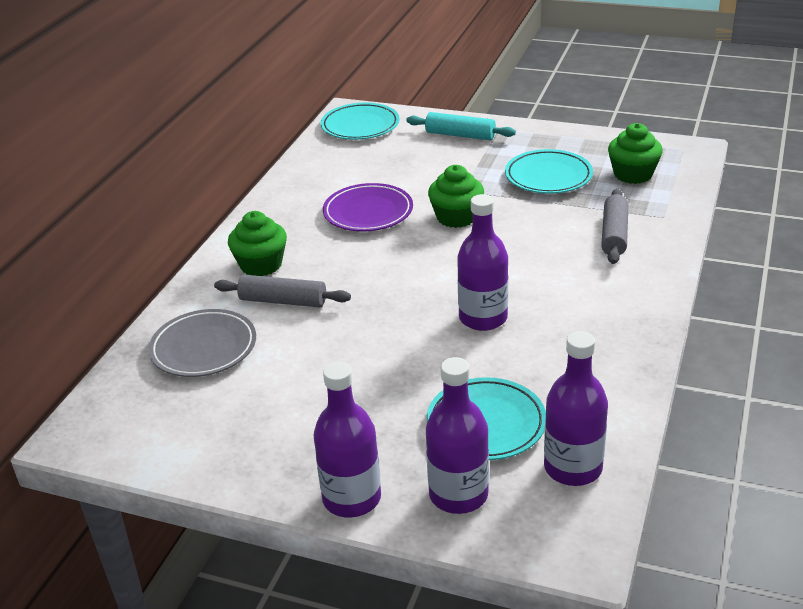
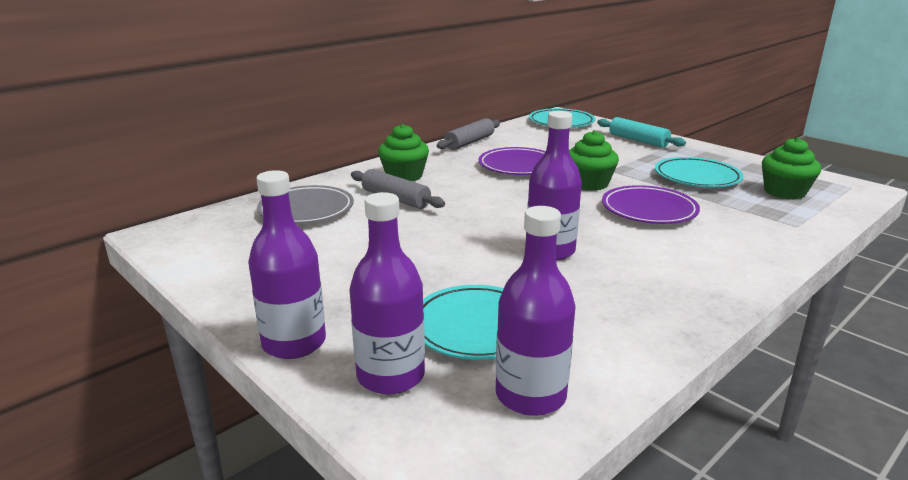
camera: 25 degrees right, 10 degrees down
grey rolling pin [601,189,629,264] -> grey rolling pin moved to [437,118,500,150]
none -> purple plate [602,185,700,224]

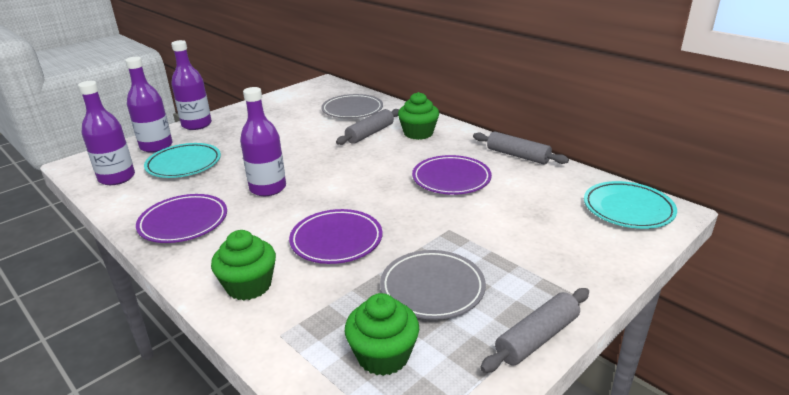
camera: 90 degrees right, 5 degrees up
green cupcake [569,130,619,191] -> green cupcake moved to [211,230,276,301]
turquoise rolling pin [597,117,686,148] -> none
turquoise plate [655,157,743,187] -> grey plate [380,250,486,320]
none -> purple plate [136,194,227,243]
none -> grey rolling pin [480,288,589,373]

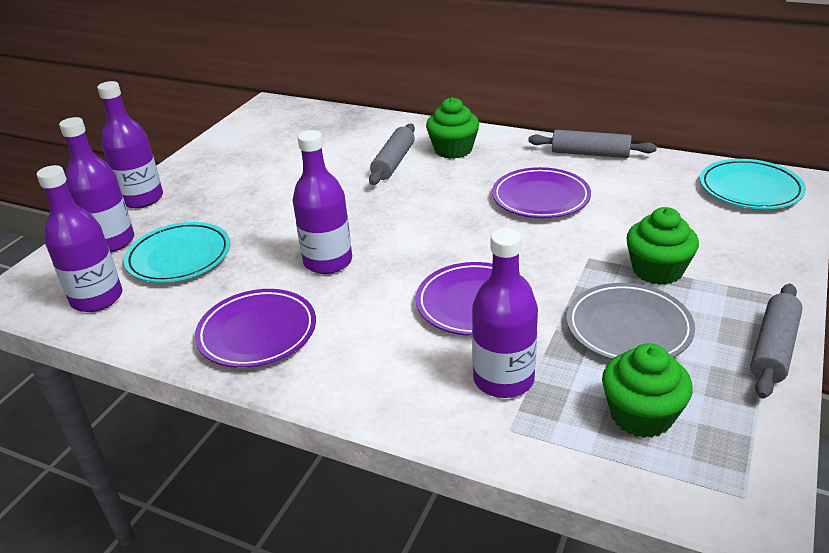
camera: 20 degrees left, 5 degrees up
green cupcake [211,230,276,301] -> green cupcake moved to [626,207,699,285]
grey plate [321,94,383,119] -> none
none -> purple bottle [472,228,538,398]

